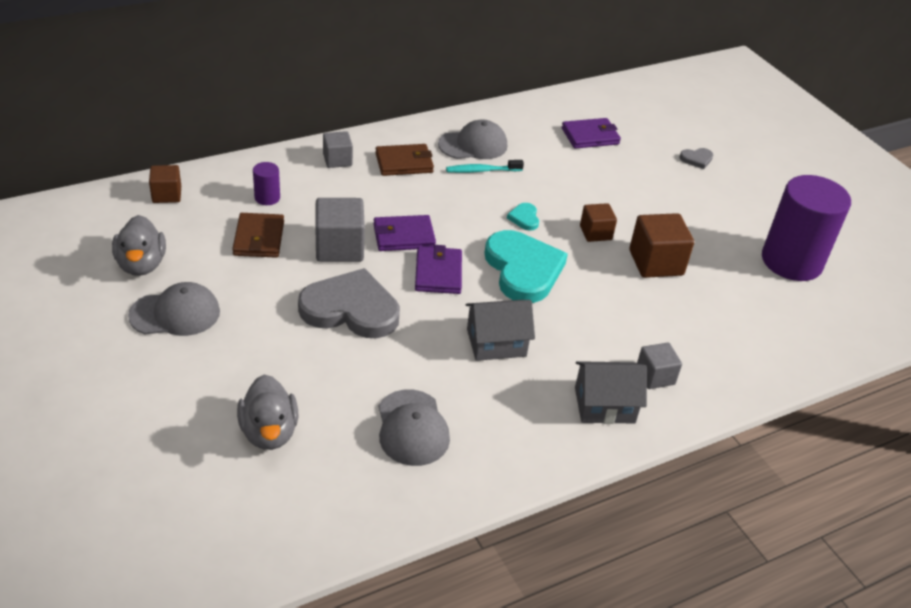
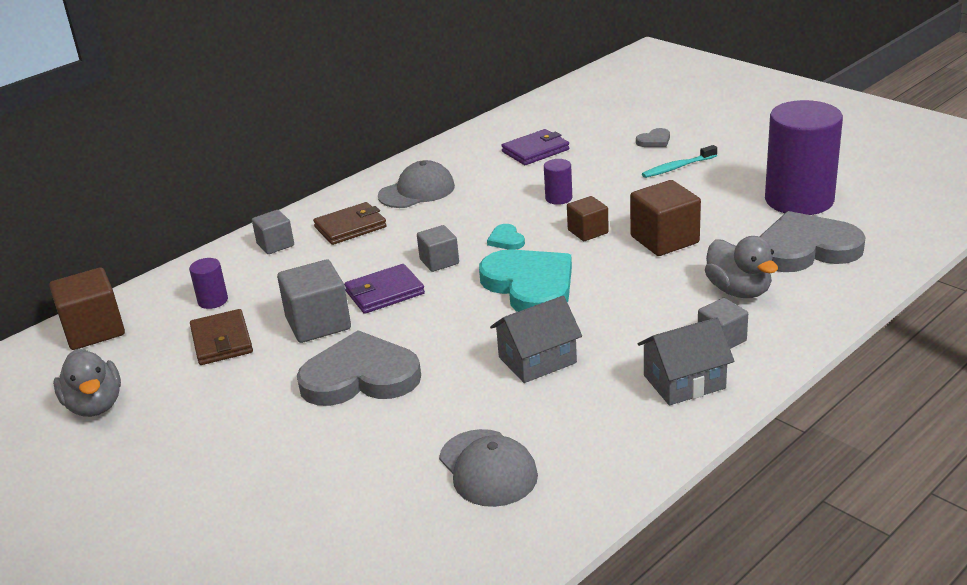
camera: 10 degrees left, 10 degrees down
grey cap [128,282,220,336] -> none
brown cube [149,165,181,203] -> brown cube [49,267,125,350], size x1.64
grey duck [237,375,299,450] -> grey duck moved to [705,236,778,298]
purple wallet [415,245,462,294] -> none
turquoise toothbrush [446,160,524,173] -> turquoise toothbrush moved to [642,145,717,178]
none -> grey cube [417,225,459,272]
none -> purple cylinder [544,159,572,205]
none -> grey heart [759,211,866,272]

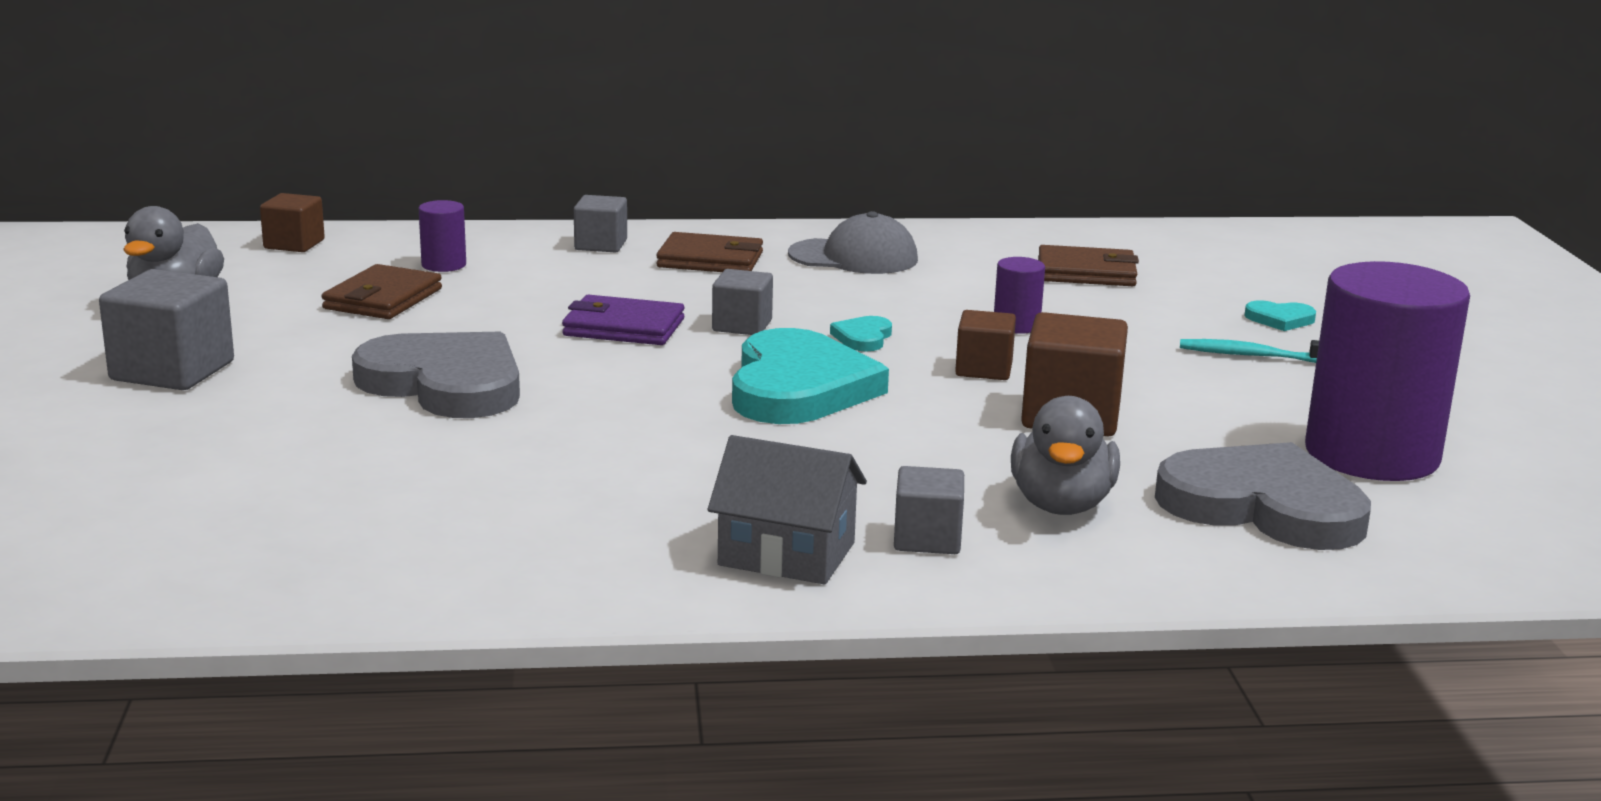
camera: 35 degrees right, 10 degrees down
brown cube [49,267,125,350] -> brown cube [260,193,325,252], size x0.61
grey cube [277,260,351,343] -> grey cube moved to [99,269,234,390]
grey cap [439,429,538,507] -> none
grey house [490,296,582,383] -> none
purple wallet [501,129,569,165] -> brown wallet [1038,245,1139,286]
grey heart [636,128,670,147] -> turquoise heart [1244,300,1316,331]

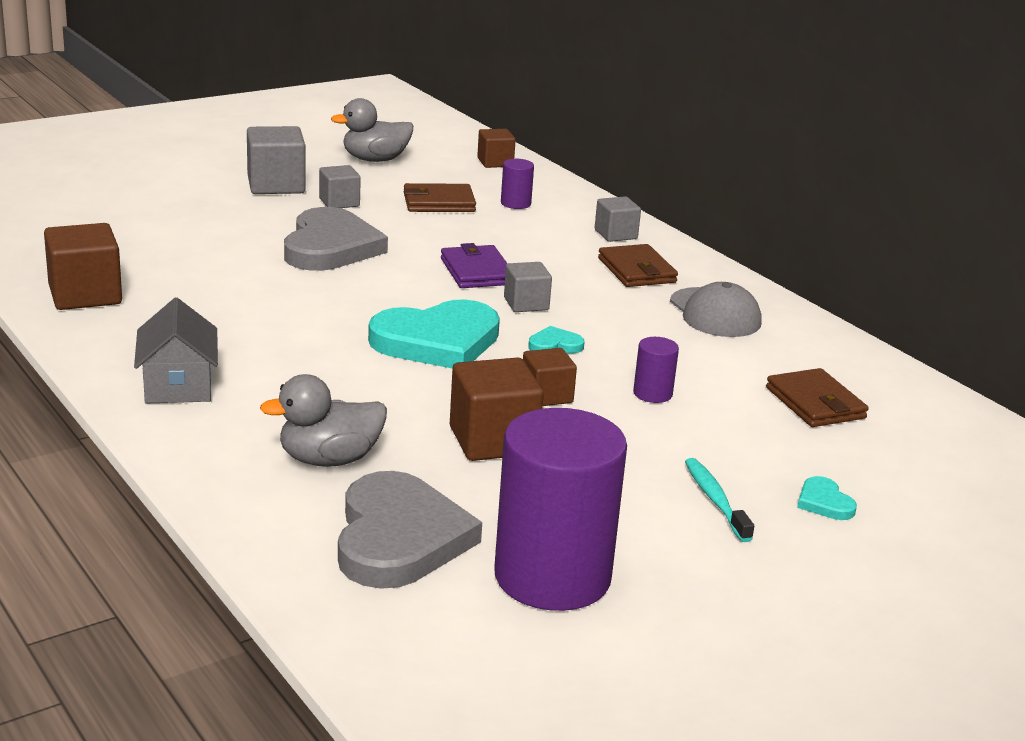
camera: 60 degrees right, 5 degrees up
grey cube [894,466,964,554] -> grey cube moved to [319,165,361,208]
none -> brown cube [44,223,122,310]

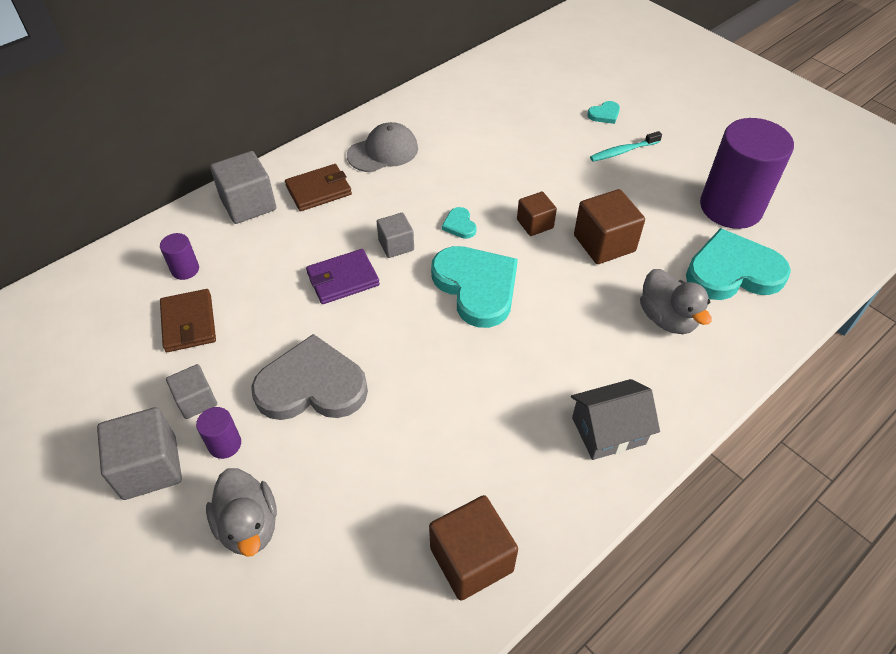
camera: 95 degrees left, 25 degrees up
grey duck [331,98,413,162] -> grey duck moved to [206,468,277,557]
grey heart [338,471,482,589] -> turquoise heart [686,228,791,300]
brown cube [477,129,516,168] -> none
grey cube [595,196,641,242] -> grey cube [210,151,276,224], size x1.64
purple cylinder [633,337,679,403] -> purple cylinder moved to [196,407,241,459]
brown wallet [766,368,869,427] -> none

